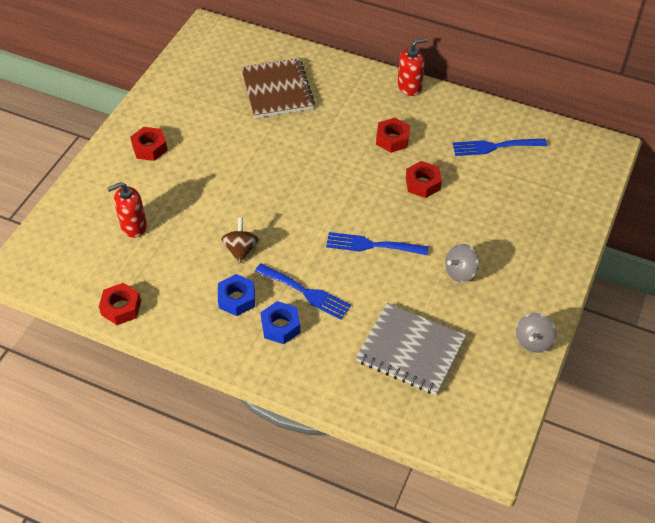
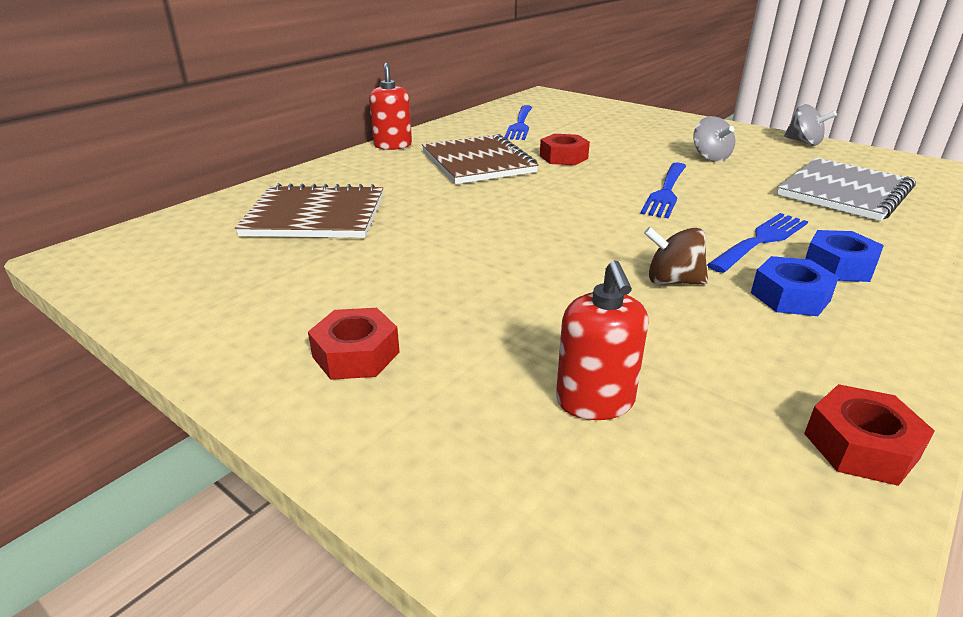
camera: 75 degrees left, 20 degrees down
red nut [376,118,410,153] -> brown notebook [422,134,539,184]

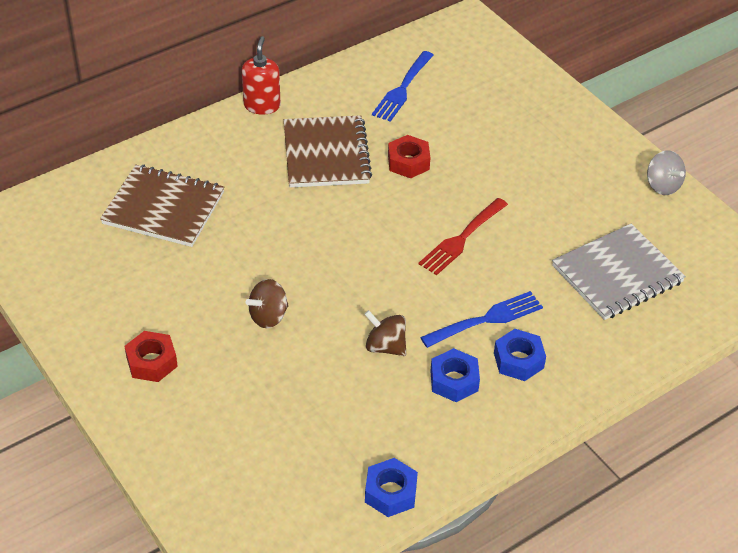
camera: 15 degrees right, 15 degrees up
red soap dispenser [556,260,648,420] -> none
blue fork [641,162,686,219] -> red fork [418,198,508,275]
grey spinning top [693,116,735,162] -> none
red nut [804,384,935,486] -> blue nut [365,458,418,517]
none -> brown spinning top [246,279,289,328]

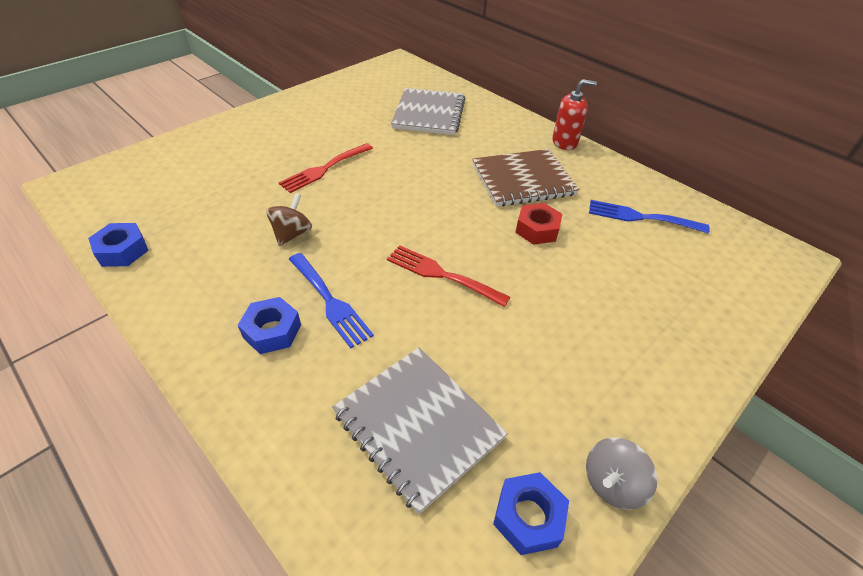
camera: 80 degrees right, 0 degrees up
brown notebook [100,165,224,247] -> grey notebook [391,88,465,135]
red nut [125,331,178,382] -> none
brown spinning top [246,279,289,328] -> red fork [278,143,373,193]
blue nut [430,348,480,402] -> blue nut moved to [493,472,569,555]

